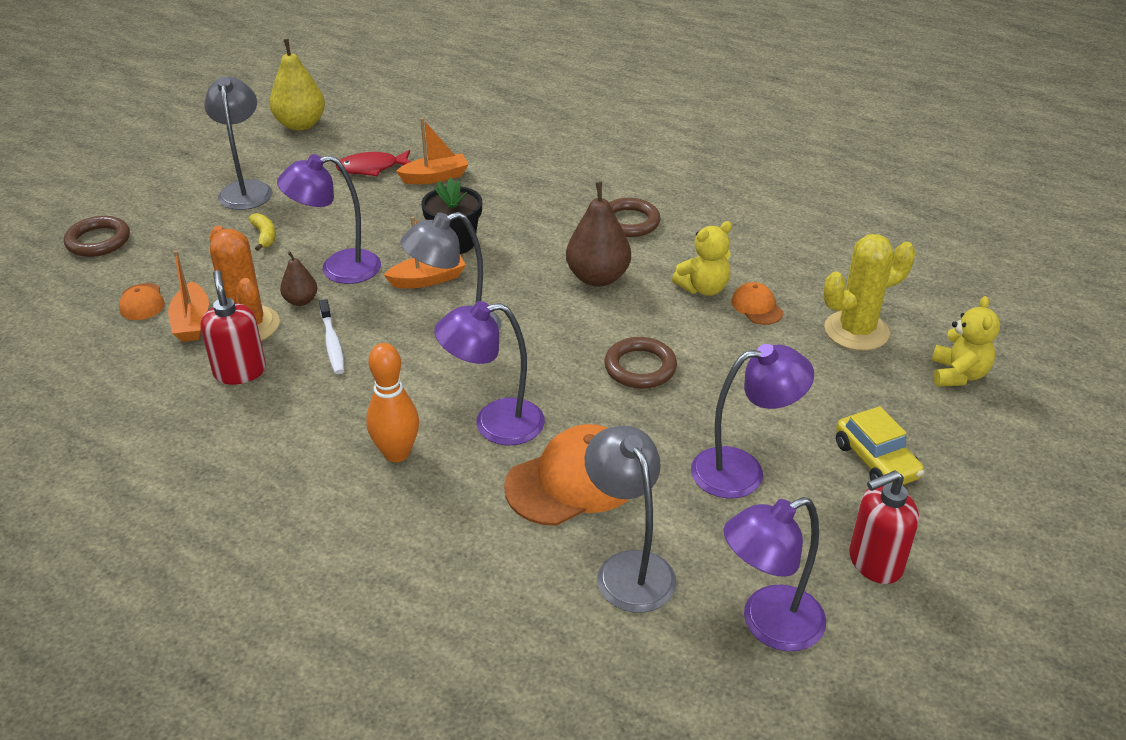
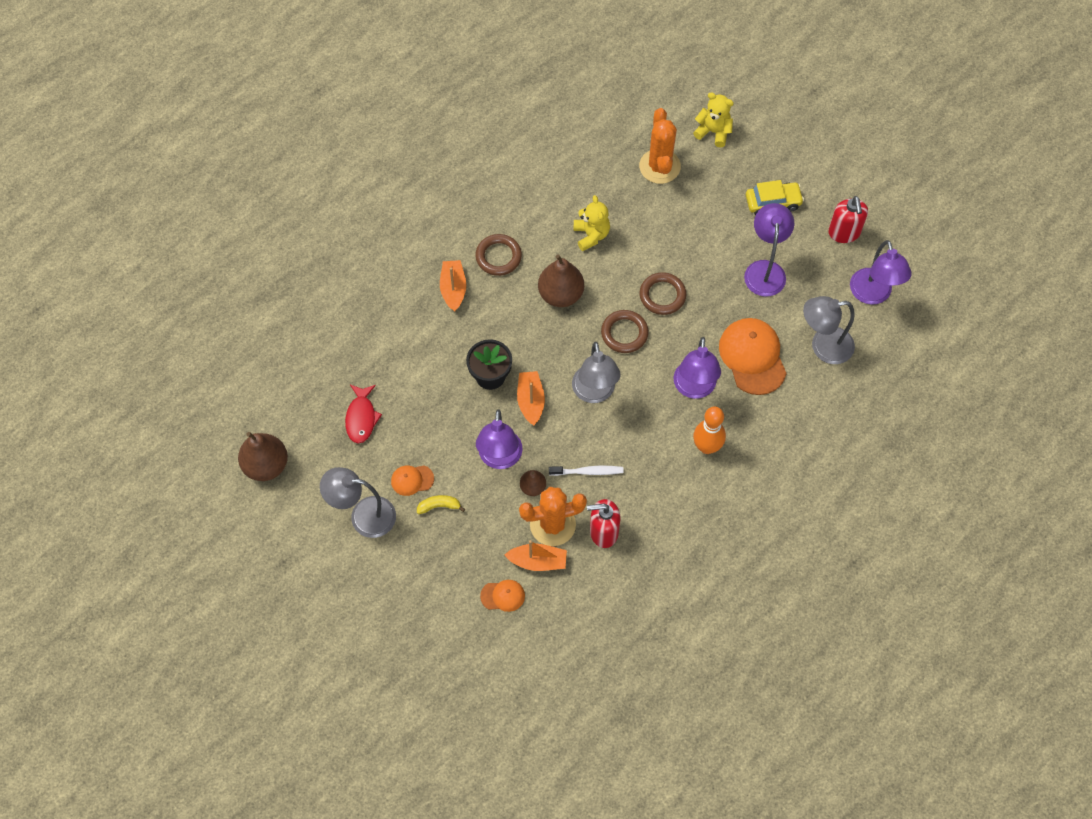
camera: 75 degrees left, 25 degrees up
brown ring [64,216,130,257] -> brown ring moved to [601,310,649,353]
yellow pear [270,39,325,131] -> brown pear [238,432,288,481]
orange boat [396,118,469,184] -> orange boat moved to [440,260,466,312]
orange cap [731,282,783,325] -> orange cap moved to [391,465,434,496]
yellow cactus [823,234,915,351] -> orange cactus [639,108,681,184]

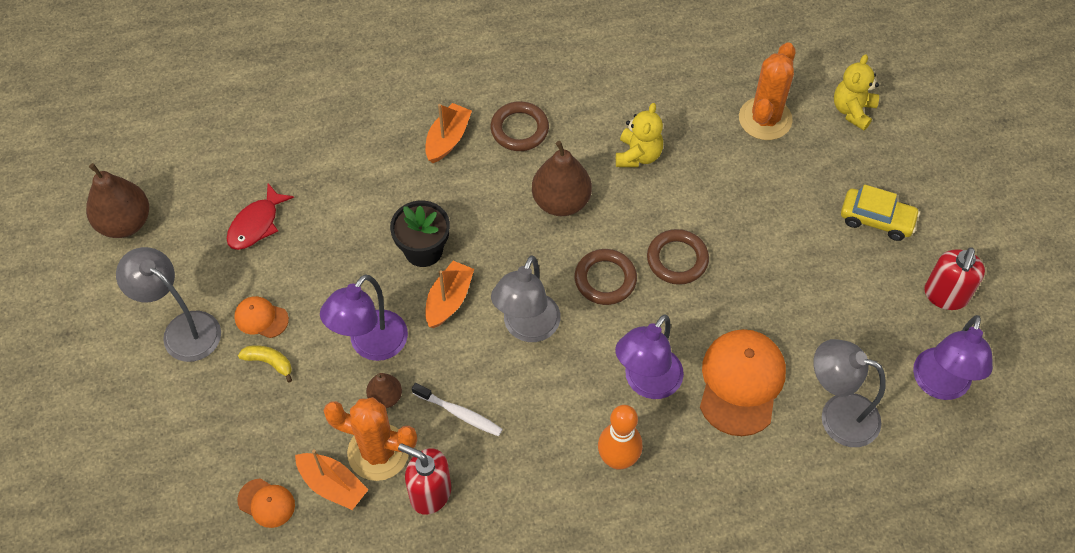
camera: 30 degrees right, 5 degrees down
yellow teddy bear [693,92,734,147] -> yellow teddy bear turned 120 degrees counterclockwise [834,54,879,130]
purple lamp [744,203,794,297] -> none

